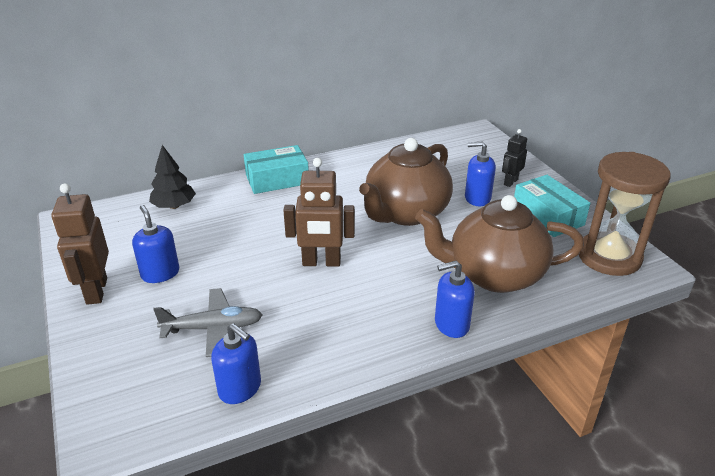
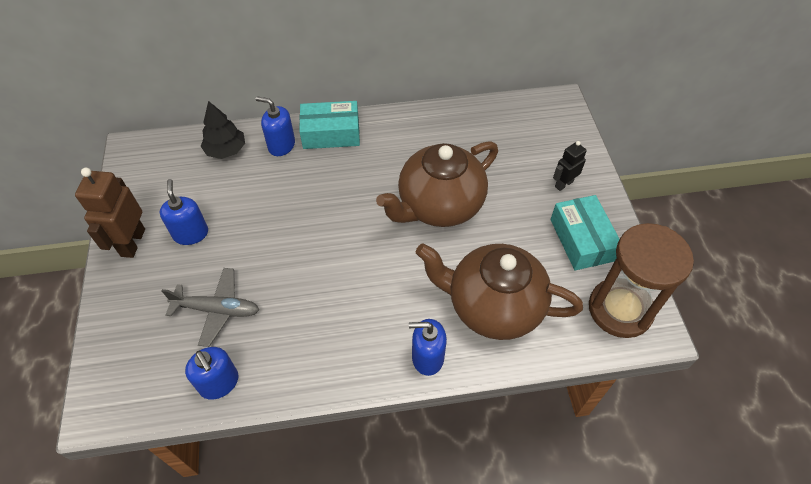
camera: 15 degrees right, 20 degrees up
brown robot [283,158,355,266] -> none
blue soap dispenser [465,141,496,206] -> blue soap dispenser moved to [256,96,295,156]

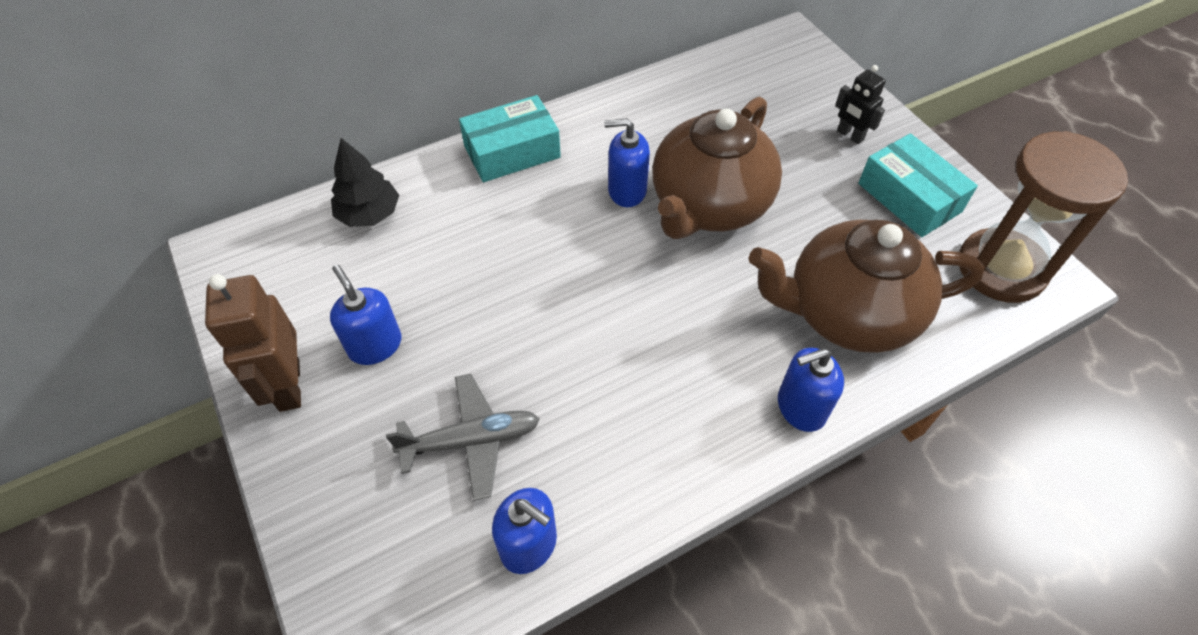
camera: 20 degrees left, 0 degrees up
blue soap dispenser [256,96,295,156] -> blue soap dispenser moved to [604,118,650,207]
black robot [553,141,587,191] -> black robot turned 75 degrees counterclockwise [835,65,886,144]

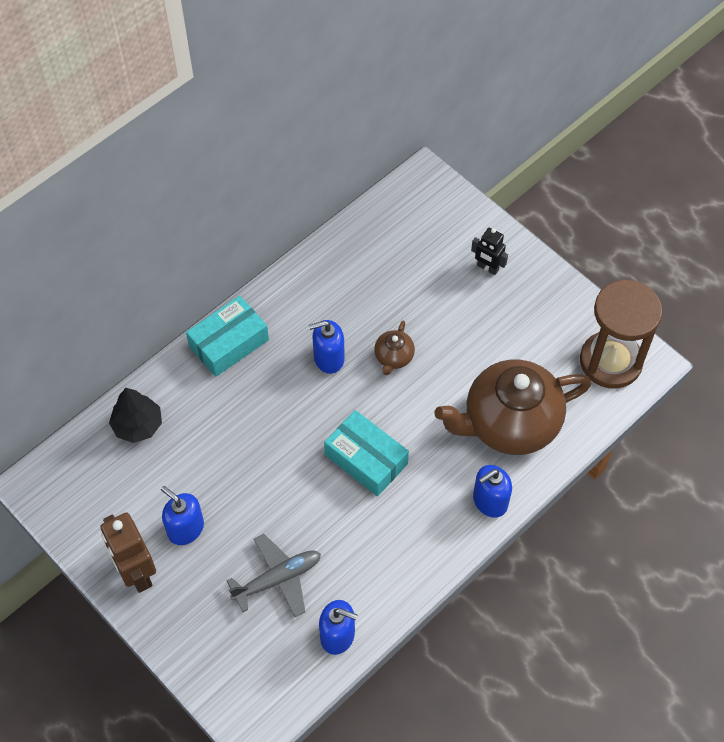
camera: 15 degrees left, 5 degrees up
brown teapot [652,97,782,239] -> brown teapot [374,320,415,375], size x0.42
turquoise box [858,133,978,237] -> turquoise box moved to [324,410,409,497]

